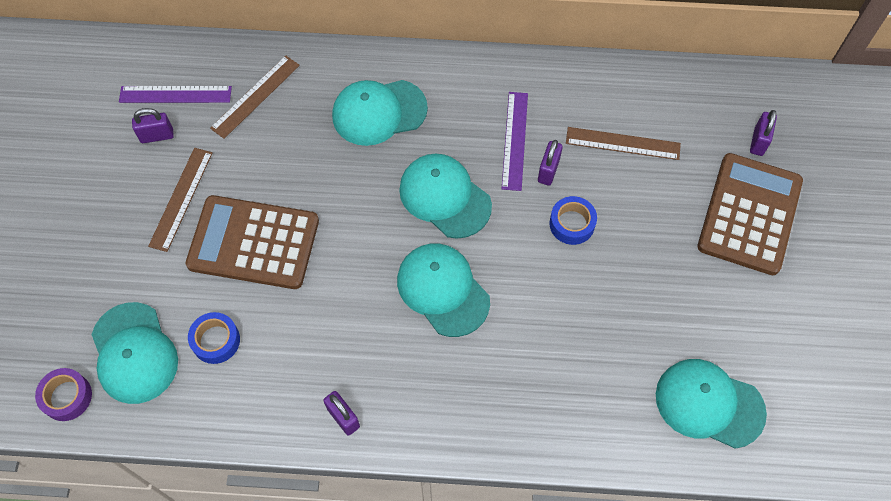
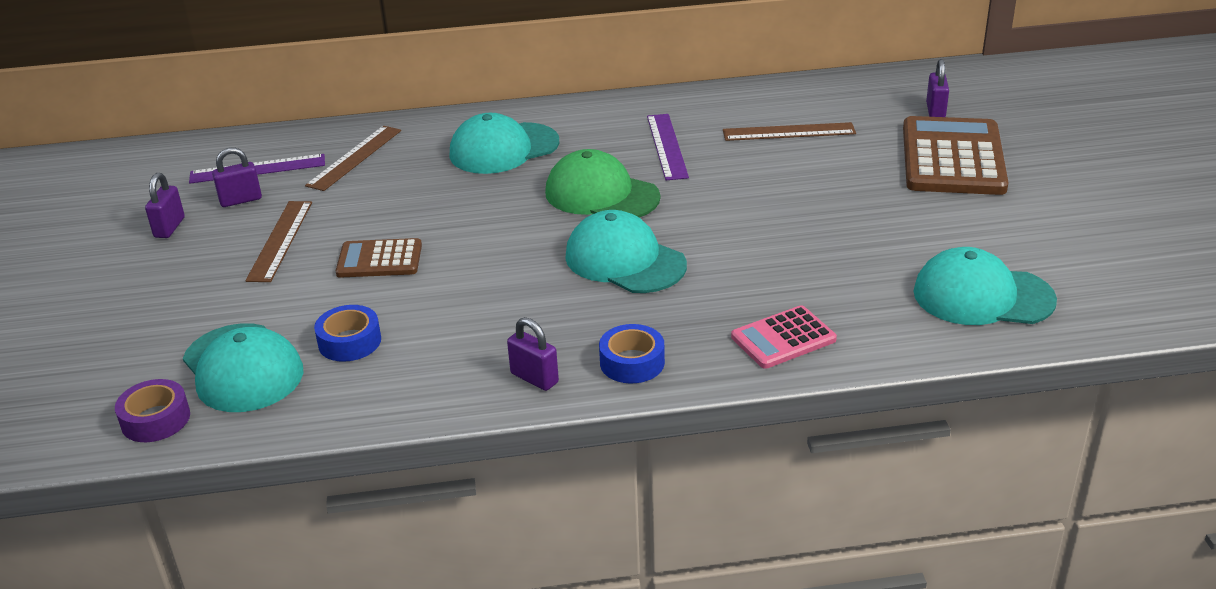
camera: 10 degrees left, 30 degrees down
brown calculator [185,195,319,289] -> brown calculator [336,238,422,278], size x0.54
turquoise cap [399,154,492,239] -> green cap [545,149,661,218]
purple padlock [538,140,563,186] -> purple padlock moved to [145,173,185,238]
blue tape [549,196,597,245] -> blue tape moved to [599,324,665,383]
none -> pink calculator [731,305,837,369]

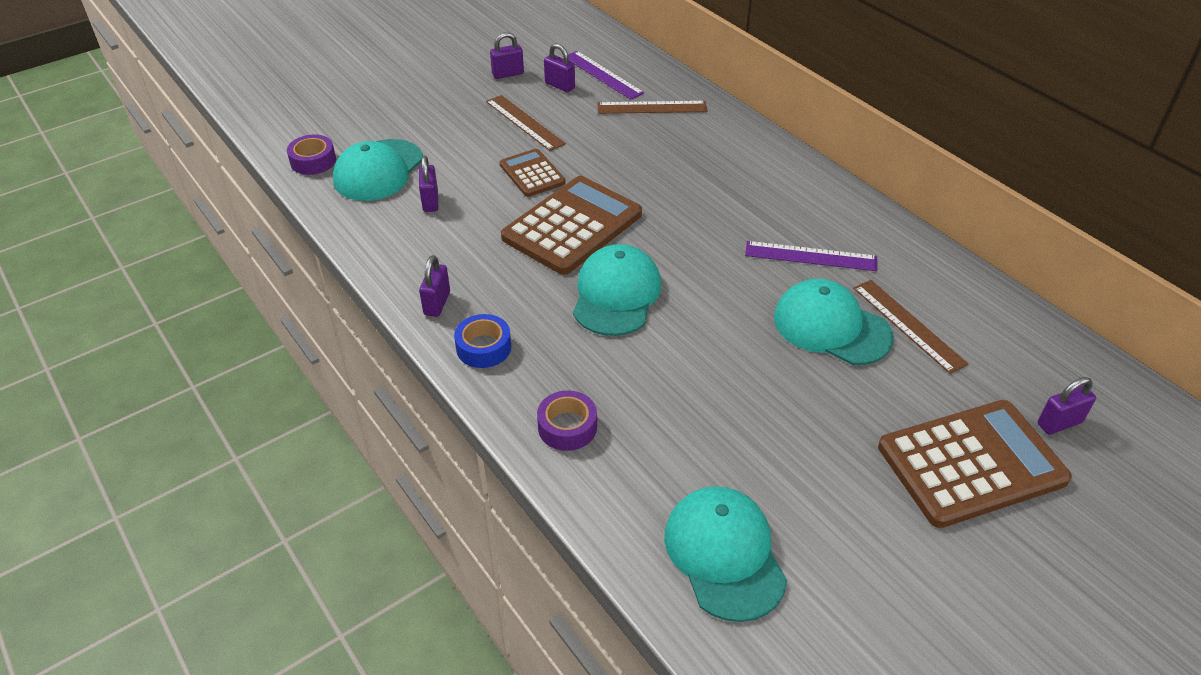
camera: 60 degrees right, 10 degrees up
brown ruler [245,201,312,282] -> brown ruler turned 75 degrees clockwise [486,95,566,151]
blue tape [314,305,381,362] -> purple padlock [419,156,438,212]
turquoise cap [449,113,559,174] -> turquoise cap moved to [774,279,893,365]
green cap [545,149,661,218] -> none
purple ruler [647,114,689,180] -> purple ruler turned 45 degrees clockwise [745,241,878,271]
pink calculator [731,305,837,369] -> purple tape [537,390,597,451]
none -> brown calculator [501,176,642,275]

